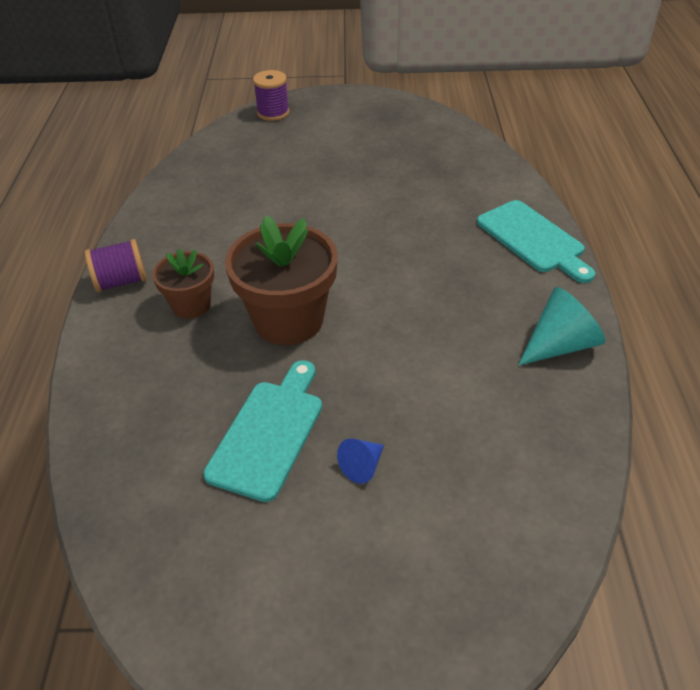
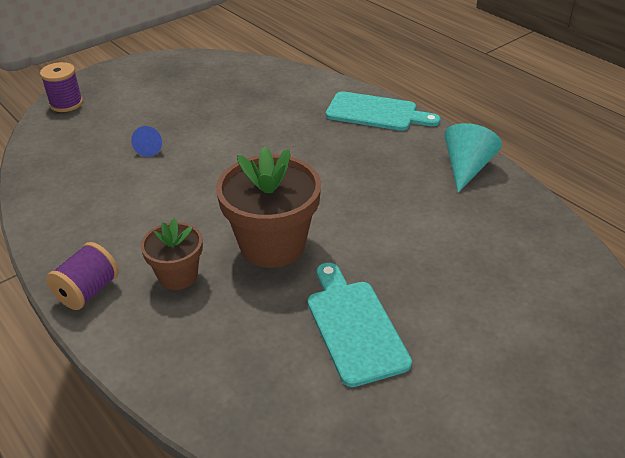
camera: 40 degrees left, 5 degrees down
blue cone [337,439,384,484] -> blue cone moved to [131,126,162,157]

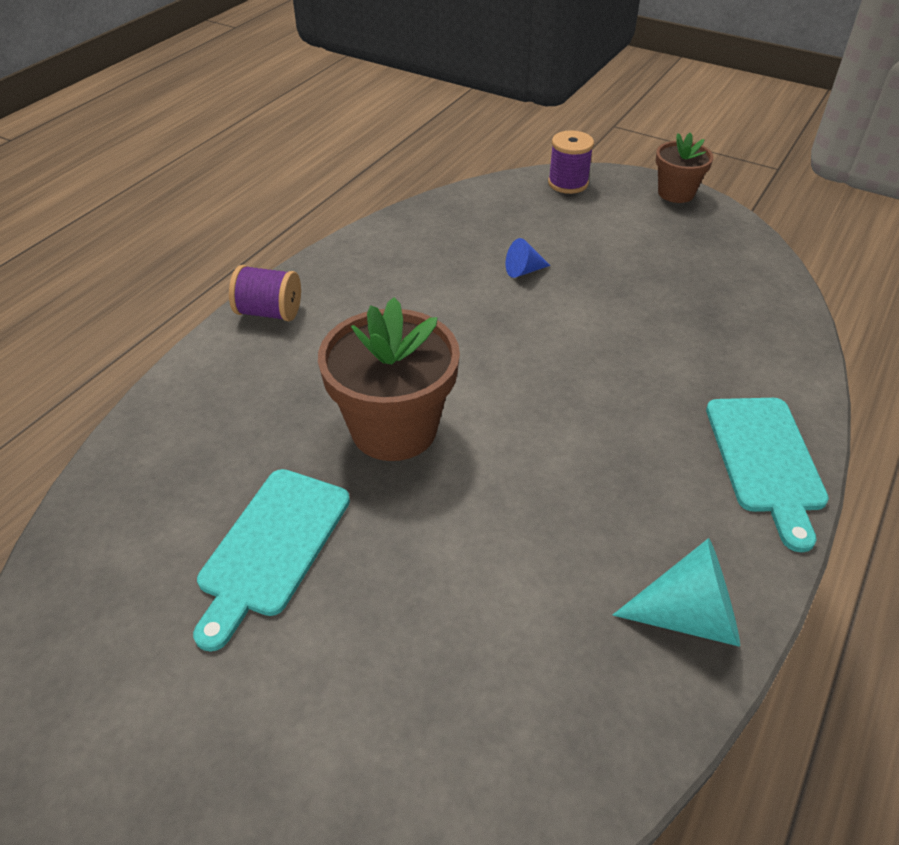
camera: 70 degrees right, 5 degrees up
brown flower pot [141,218,203,290] -> brown flower pot moved to [656,132,714,203]
turquoise cutting board [308,263,412,387] -> turquoise cutting board turned 150 degrees clockwise [193,469,350,652]

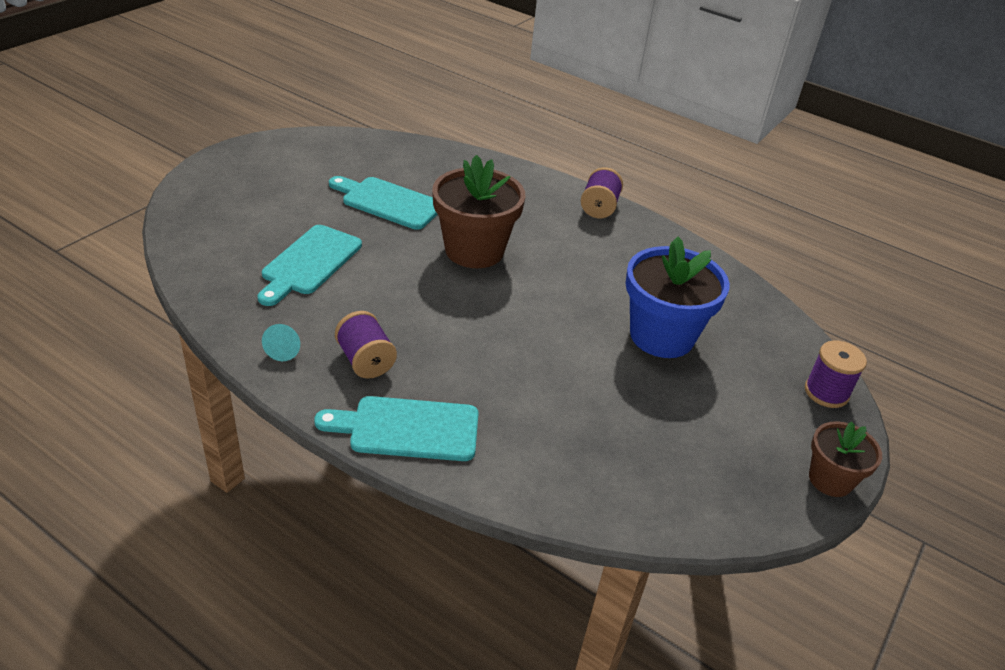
camera: 90 degrees right, 5 degrees down
blue cone [506,238,550,278] -> blue flower pot [626,237,730,358]
turquoise cone [613,538,740,647] -> turquoise cone [262,324,300,361], size x0.55
none -> turquoise cutting board [258,225,362,306]
none -> purple spool [335,311,397,379]

